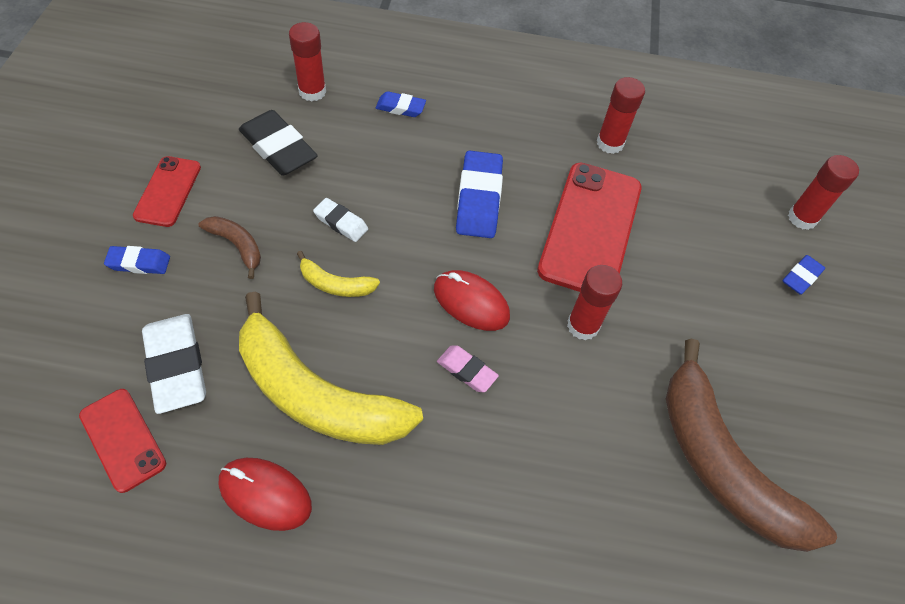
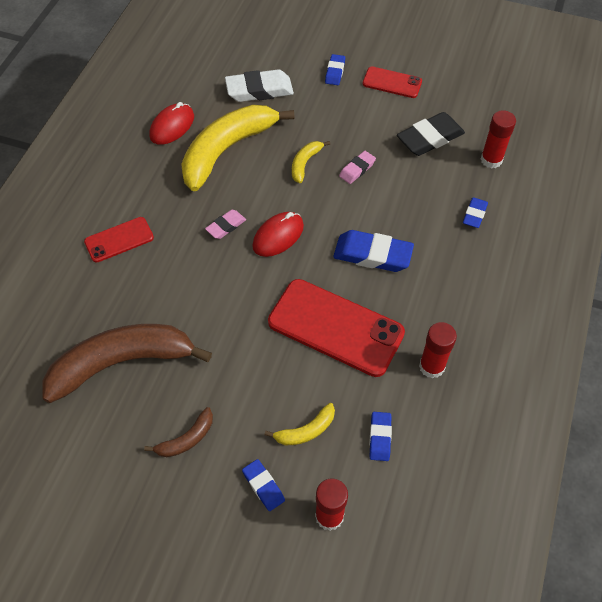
camera: 105 degrees right, 0 degrees up
red phone [79,389,166,493] -> red phone moved to [84,217,154,263]
brown banana [199,216,261,279] -> brown banana moved to [144,407,213,457]
white eraser [313,198,368,242] -> pink eraser [339,151,376,184]
red glue stick [567,265,622,341] -> none
none -> yellow banana [264,403,335,445]
none -> blue eraser [369,412,392,461]

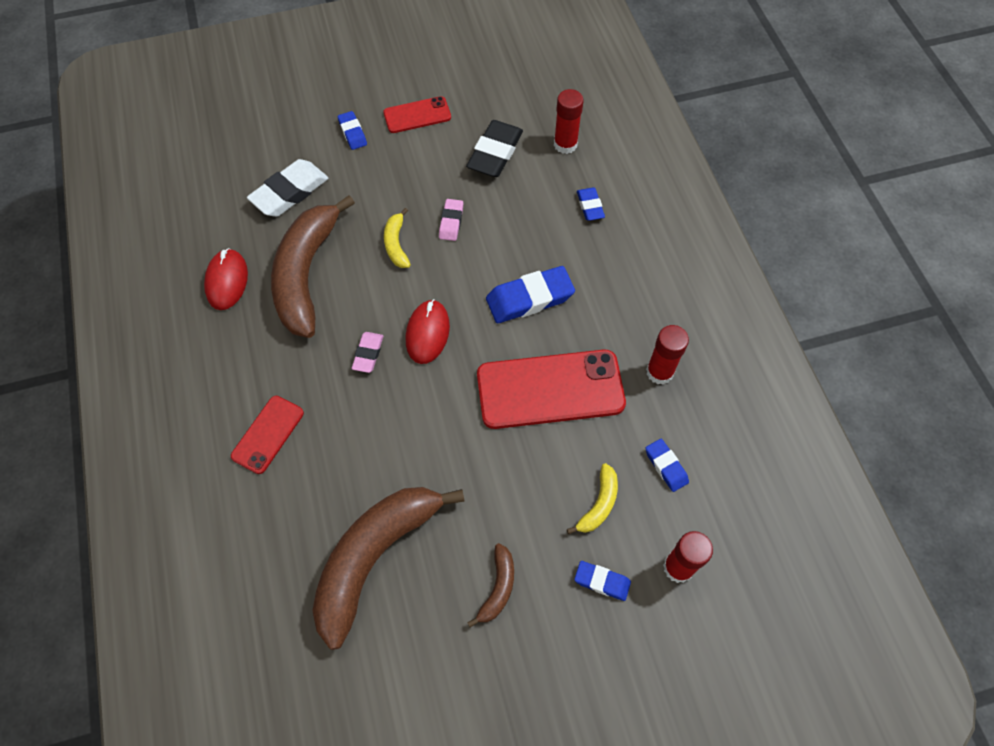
camera: 35 degrees left, 5 degrees up
yellow banana [181,105,295,191] -> brown banana [271,195,355,338]

